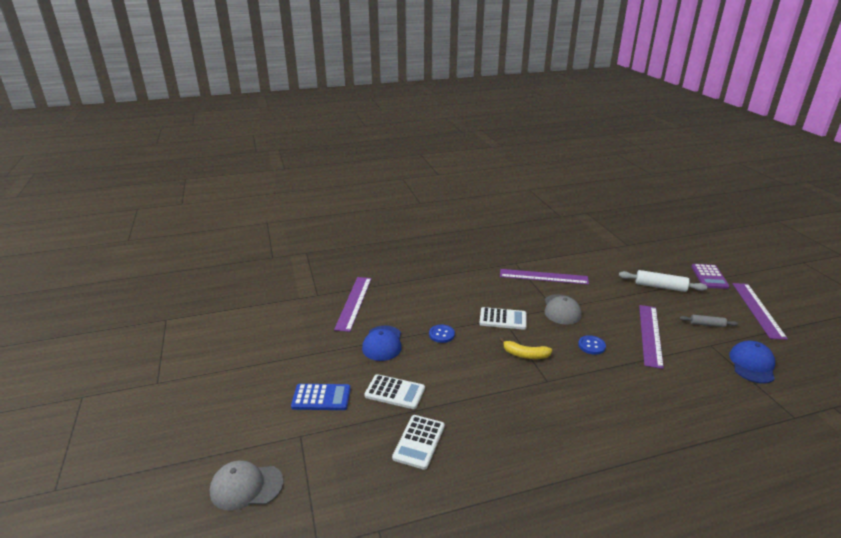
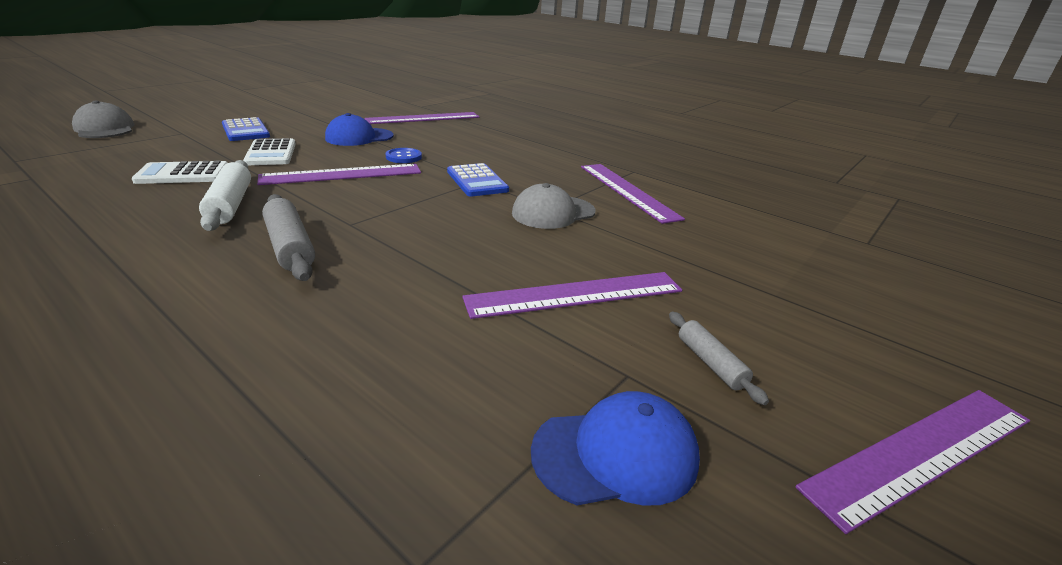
camera: 55 degrees right, 0 degrees up
white calculator [479,307,527,330] -> blue calculator [447,163,509,197]
yellow banana [500,338,552,359] -> none
blue button [578,335,606,355] -> none
white rolling pin [619,270,707,292] -> white rolling pin moved to [199,160,251,231]
purple calculator [691,264,729,289] -> none
none -> purple ruler [257,164,421,185]
none -> grey rolling pin [262,194,315,281]

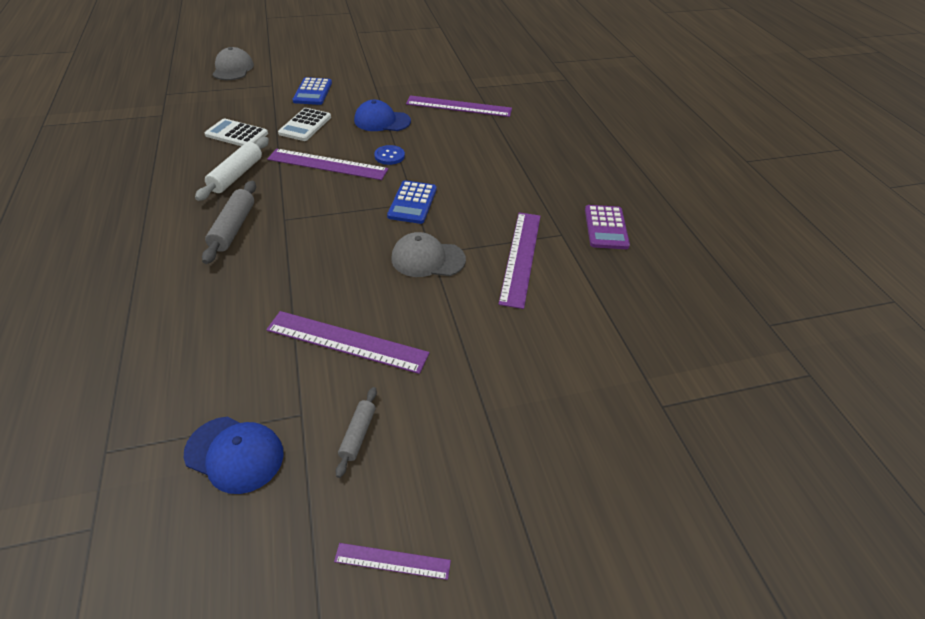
camera: 35 degrees right, 15 degrees up
purple ruler [795,390,1030,534] -> purple ruler [334,543,451,580], size x0.52
none -> purple calculator [585,205,630,249]

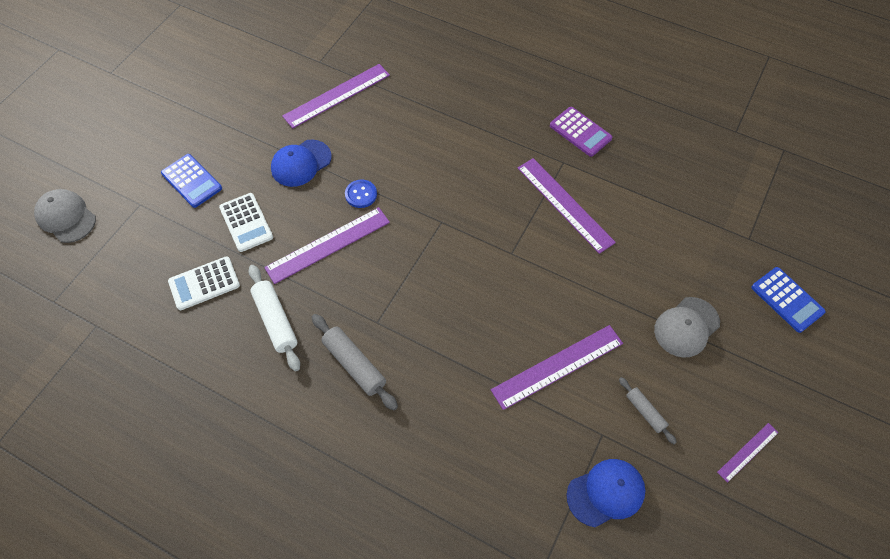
camera: 45 degrees left, 15 degrees up
blue calculator [387,180,437,224] -> blue calculator moved to [751,267,826,333]
grey cap [391,232,466,277] -> grey cap moved to [654,297,720,358]

